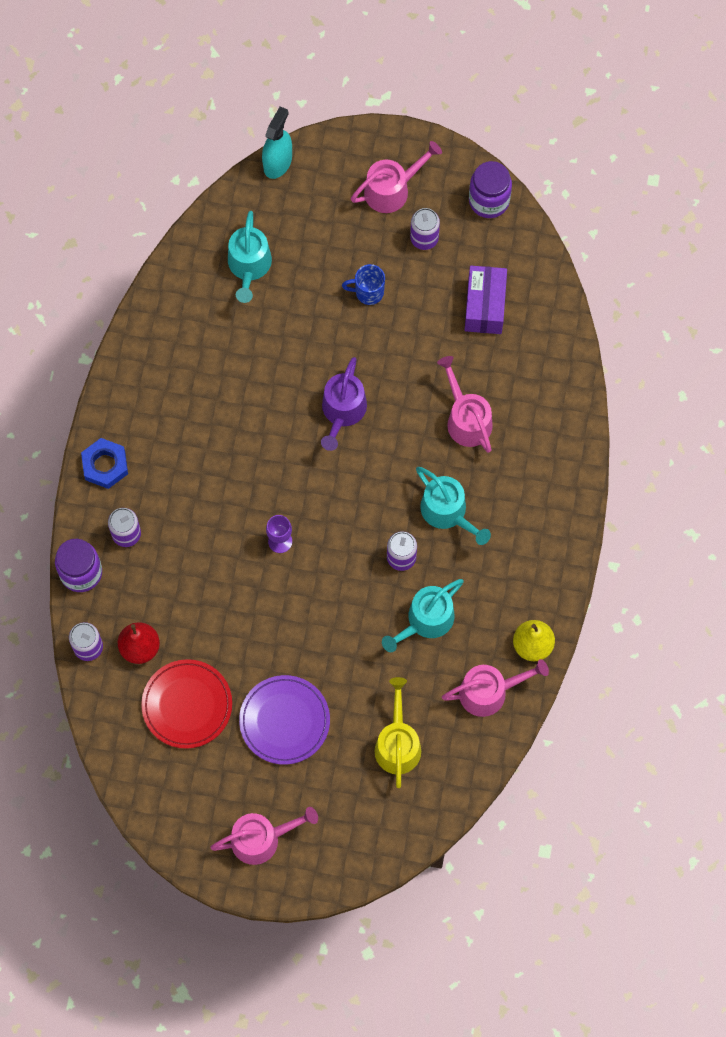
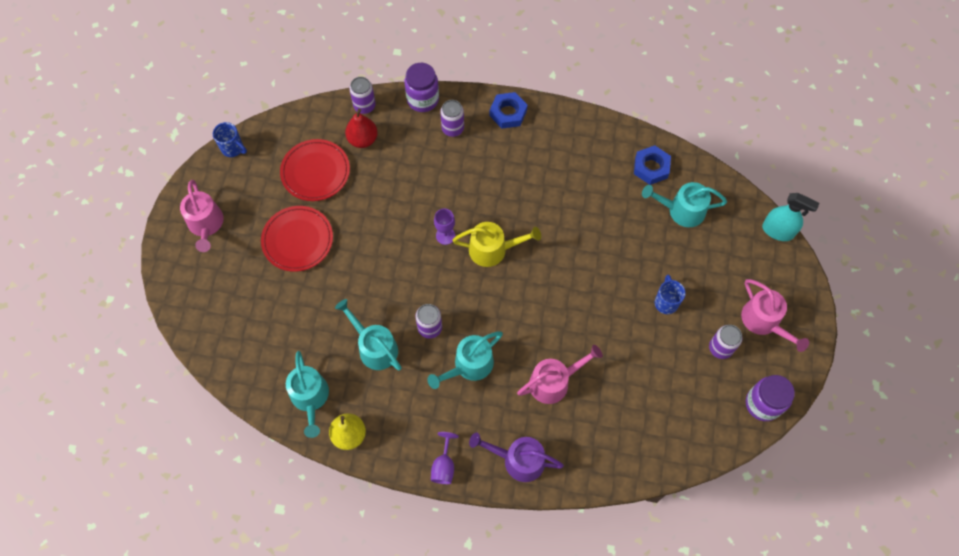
camera: 90 degrees right, 5 degrees down
purple plate [239,675,330,765] -> red plate [261,206,333,272]
purple watering can [321,357,367,451] -> purple watering can moved to [469,432,564,482]
yellow watering can [374,677,421,788] -> yellow watering can moved to [452,222,541,267]
pink watering can [442,659,549,717] -> turquoise watering can [286,351,329,438]
purple box [465,266,507,334] -> none
none -> blue mug [213,122,247,157]
none -> purple goblet [431,432,459,484]
none -> blue nut [634,145,671,185]

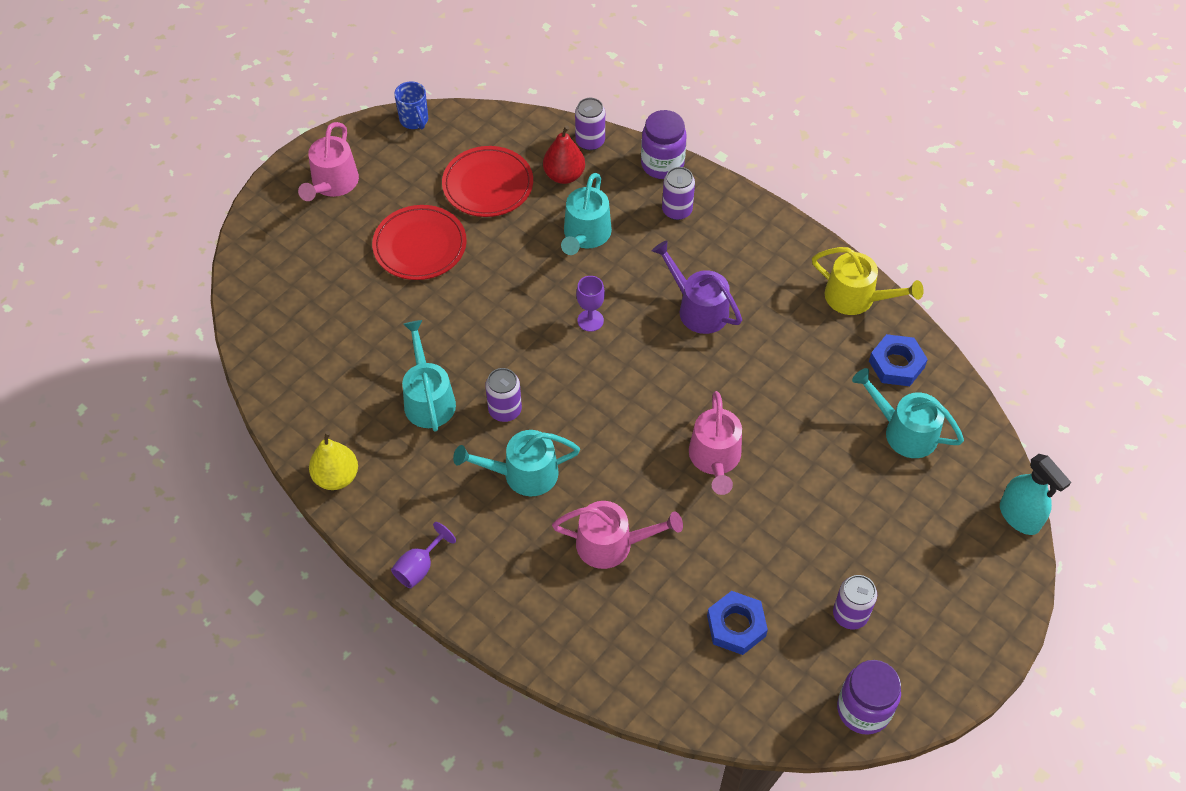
camera: 30 degrees right, 10 degrees down
turquoise watering can [286,351,329,438] -> turquoise watering can moved to [561,173,612,255]
yellow watering can [452,222,541,267] -> yellow watering can moved to [812,247,924,315]
purple watering can [469,432,564,482] -> purple watering can moved to [652,240,742,334]
blue nut [490,92,527,129] -> blue nut moved to [707,591,768,655]
blue mug [655,274,686,314] -> none
pink watering can [741,279,809,352] -> pink watering can moved to [689,391,742,495]

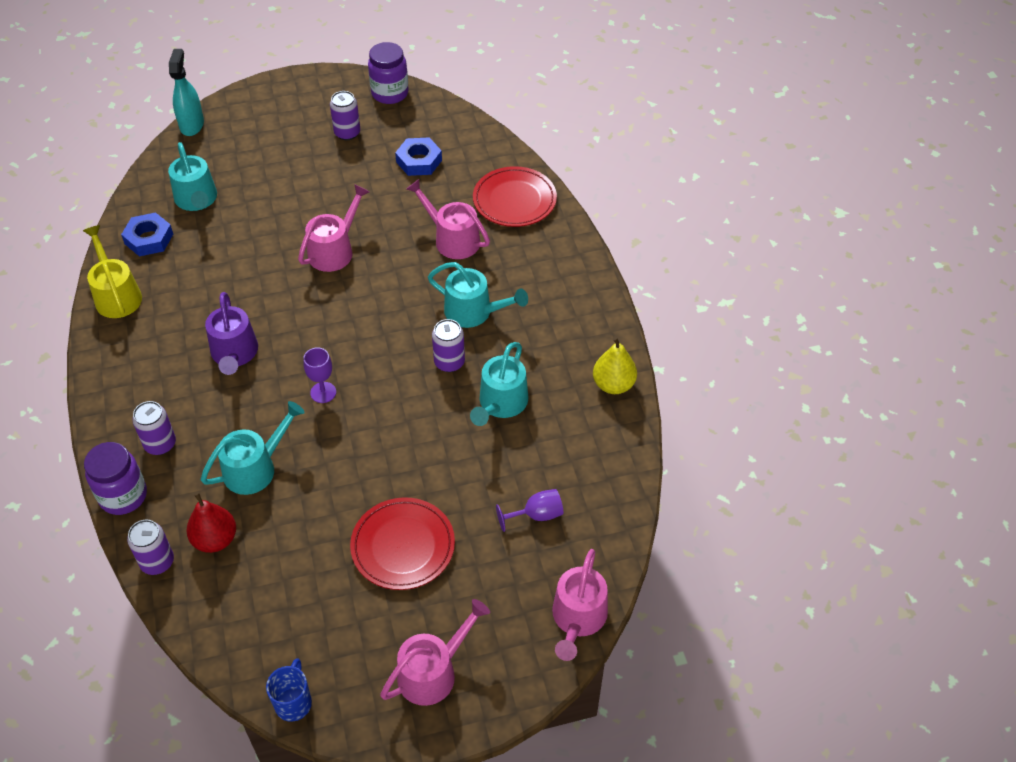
camera: 145 degrees left, 5 degrees down
purple goblet [391,522,456,588] -> purple goblet moved to [496,489,563,532]
red plate [442,146,533,217] -> red plate moved to [473,166,557,227]
none -> pink watering can [552,549,608,661]

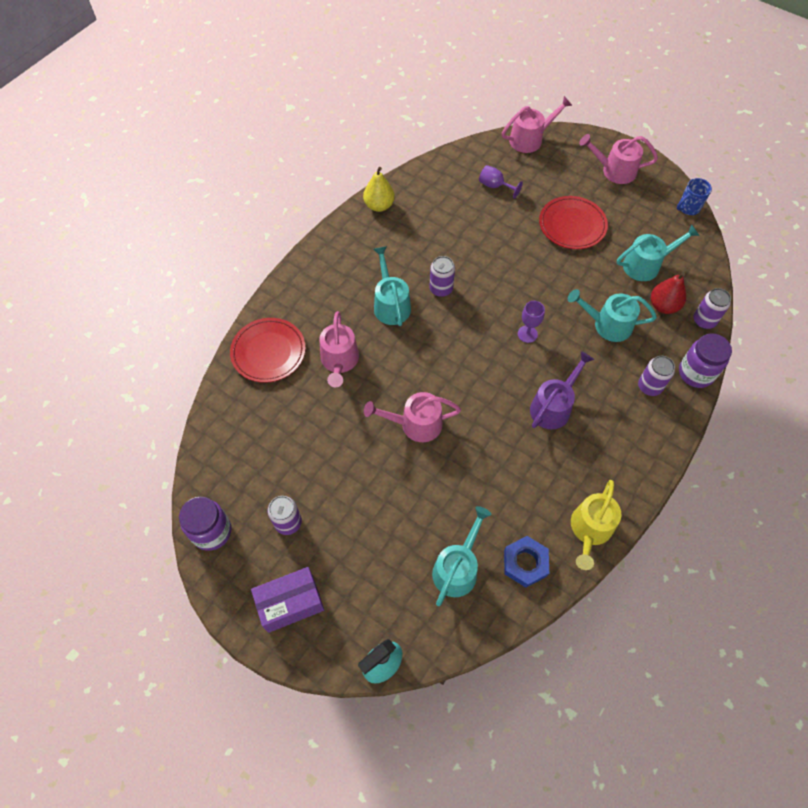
camera: 130 degrees left, 10 degrees up
blue nut [395,137,442,176] -> none
turquoise watering can [470,342,528,426] -> turquoise watering can moved to [617,224,700,281]
none -> purple box [251,567,324,633]

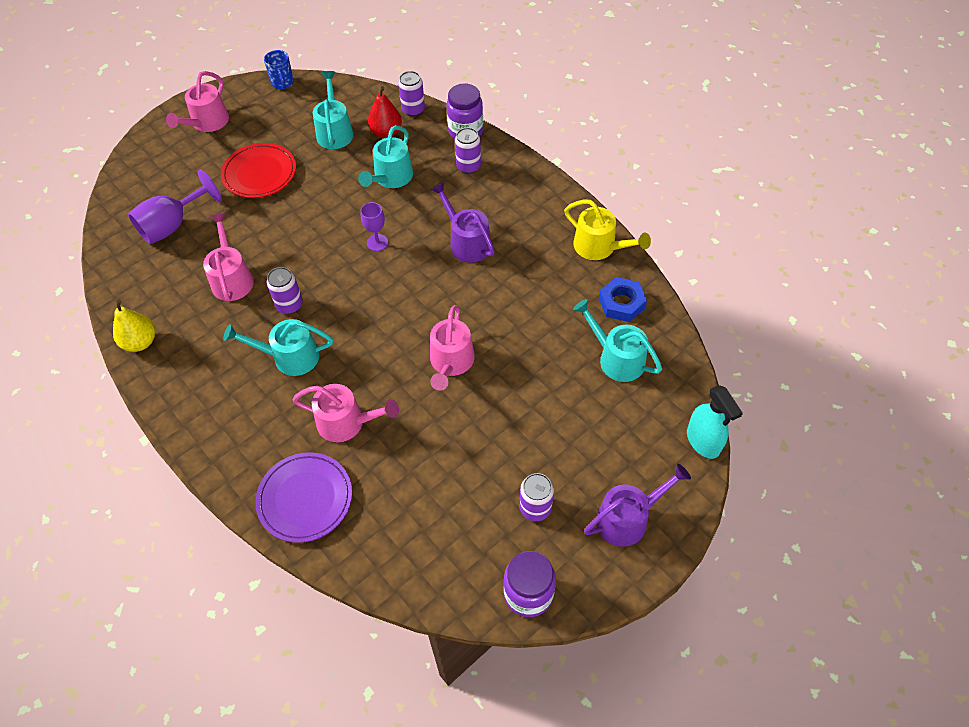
camera: 75 degrees left, 5 degrees down
red plate [230,318,306,383] -> purple plate [255,452,352,543]
purple box [251,567,324,633] -> purple watering can [584,464,691,547]
purple goblet [479,165,523,199] -> purple goblet [128,169,222,244], size x1.75
pink watering can [502,96,573,153] -> pink watering can moved to [203,213,254,301]

